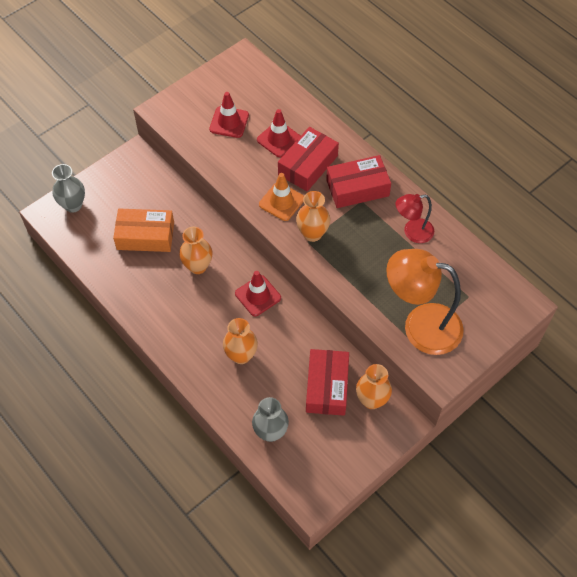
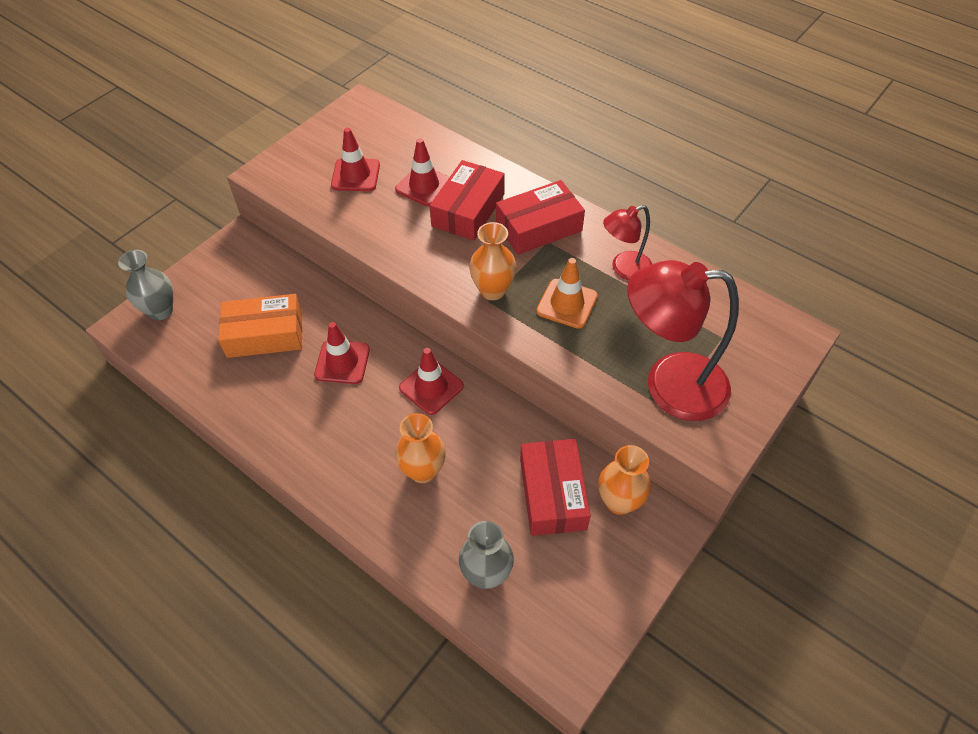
camera: 10 degrees left, 5 degrees down
orange vase [179,227,212,274] -> red traffic cone [314,322,370,384]
orange traffic cone [259,173,304,221] -> orange traffic cone moved to [536,258,598,329]
orange lamp [386,249,464,355] -> red lamp [627,260,739,421]

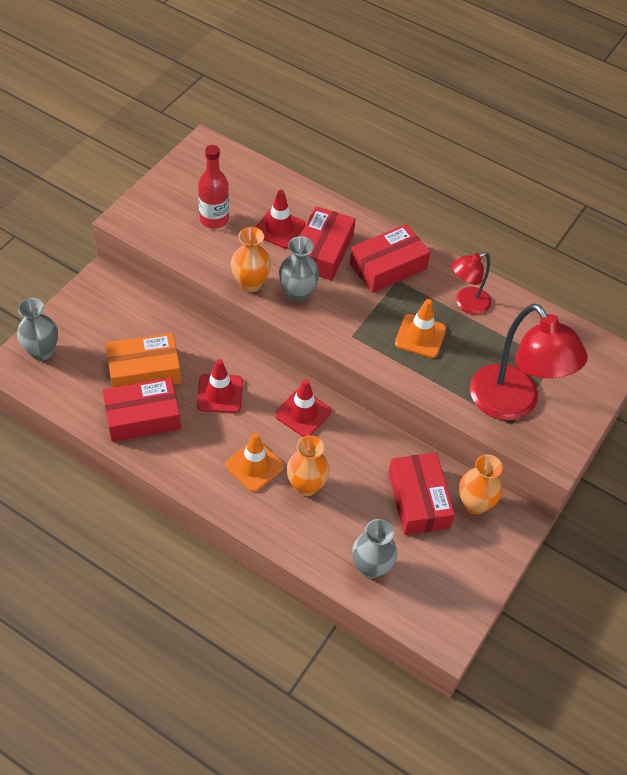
camera: 10 degrees left, 0 degrees up
red traffic cone [331,128,380,191] -> red bottle [198,145,229,229]
orange vase [469,222,517,300] -> orange vase moved to [231,227,271,292]
red lamp [627,260,739,421] -> red lamp turned 120 degrees counterclockwise [470,304,588,421]
none -> red box [102,378,181,442]
none -> orange traffic cone [225,433,284,492]
none -> grey vase [279,236,319,302]

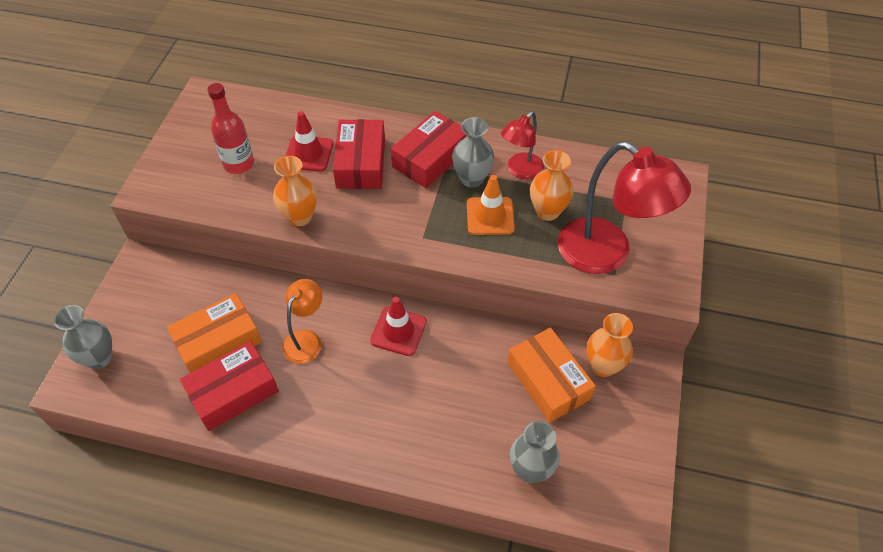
camera: 15 degrees left, 0 degrees up
red traffic cone [197,359,243,413] -> orange lamp [282,279,322,364]
orange traffic cone [225,433,284,492] -> none
grey vase [279,236,319,302] -> grey vase moved to [452,117,494,188]
orange vase [287,435,330,496] -> orange vase moved to [530,150,573,221]
red box [388,453,455,535] -> orange box [507,328,596,423]

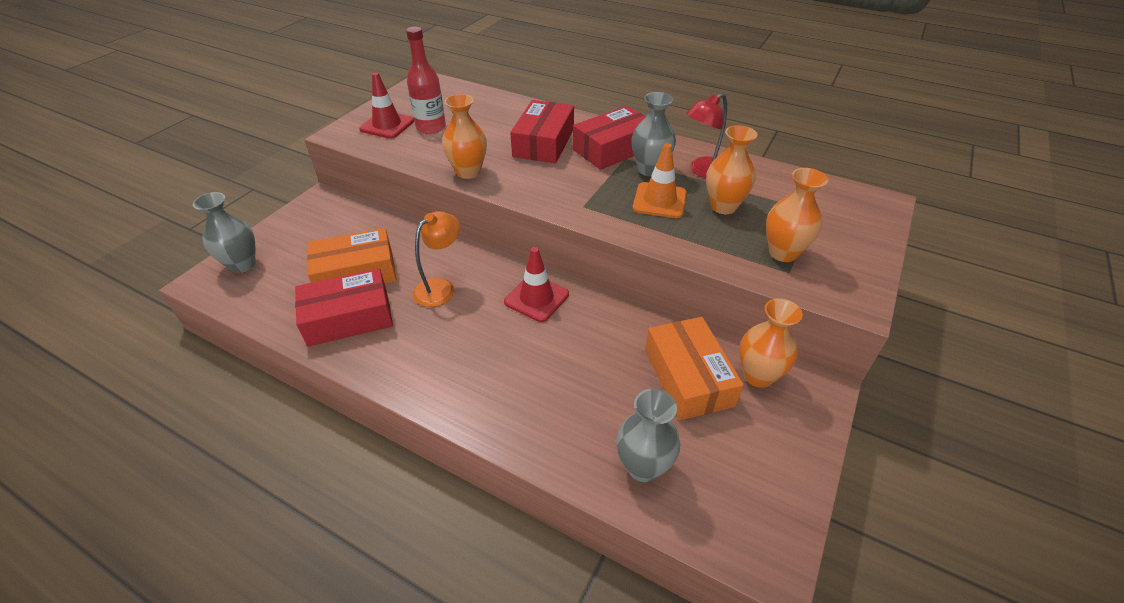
camera: 15 degrees right, 10 degrees down
red traffic cone [286,111,333,172] -> red traffic cone moved to [359,73,414,139]
red lamp [558,141,691,274] -> orange vase [766,168,828,262]

